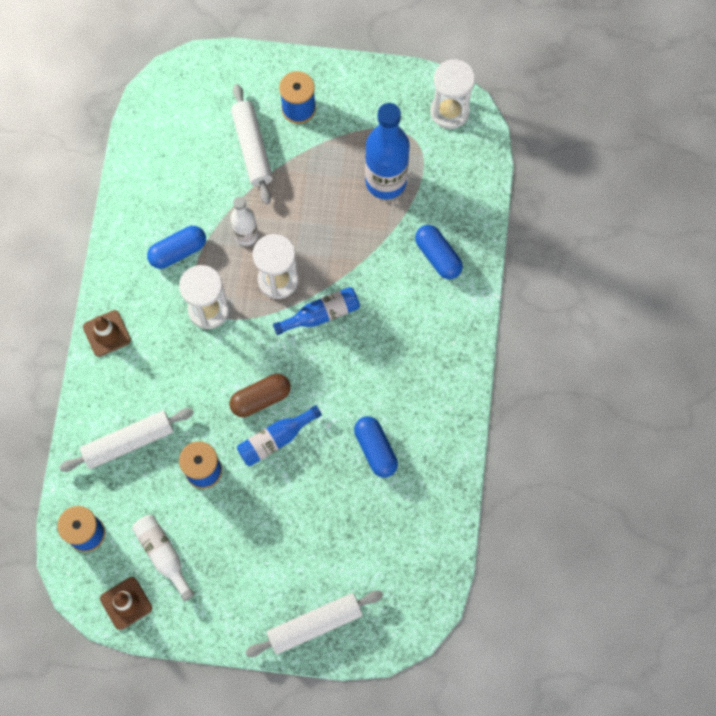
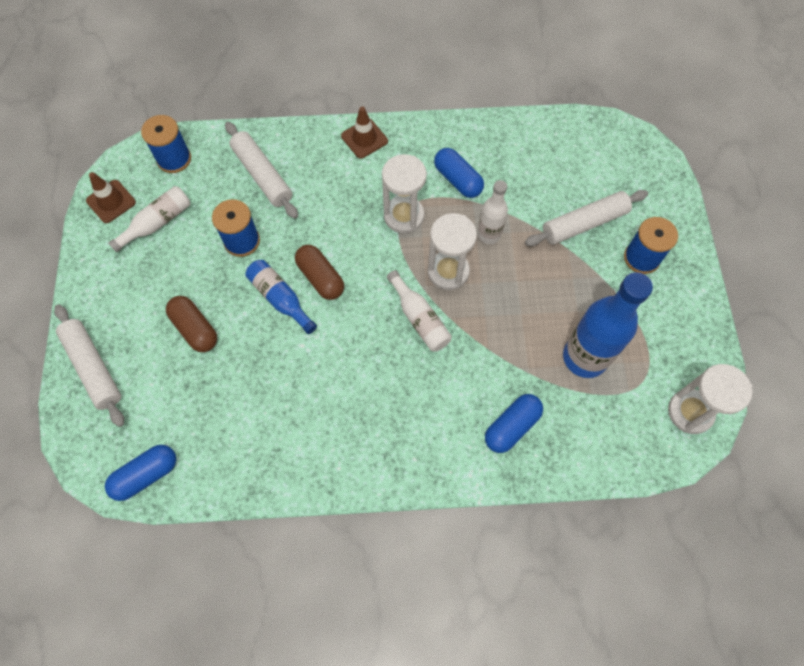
camera: 80 degrees right, 5 degrees down
blue bottle [273,287,360,335] -> white bottle [387,270,452,352]
blue capsule [354,416,398,477] -> blue capsule moved to [105,445,176,501]
none -> brown capsule [166,296,217,352]

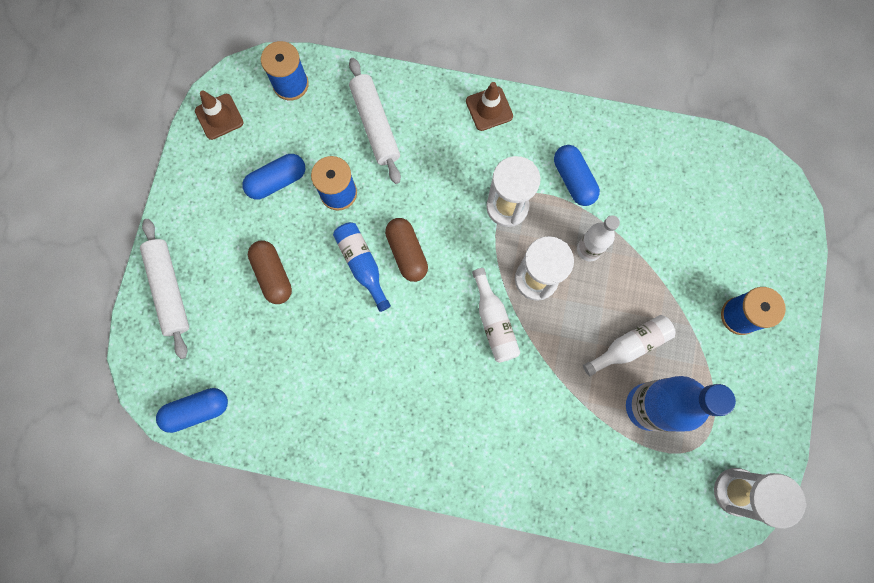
camera: 15 degrees right, 10 degrees up
white bottle [108,186,190,252] -> white bottle moved to [583,315,676,376]
blue capsule [485,394,543,453] -> blue capsule moved to [242,154,305,200]
white rolling pin [525,190,648,246] -> none

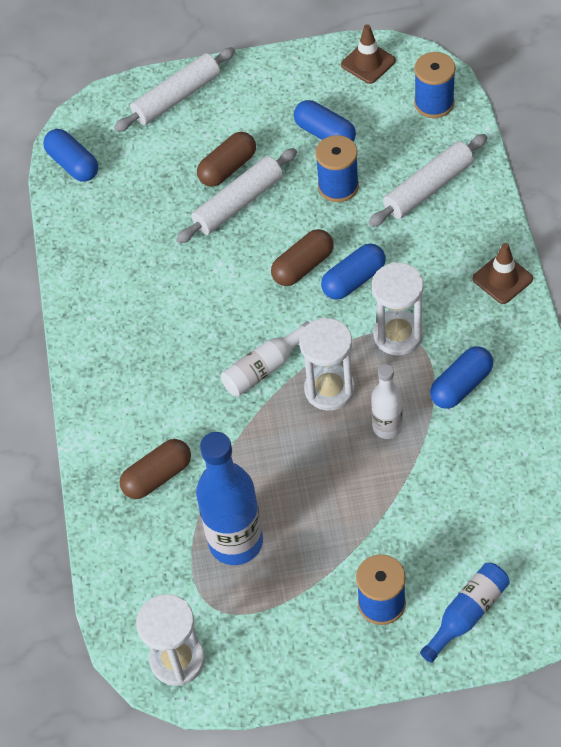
camera: 75 degrees right, 20 degrees down
blue bottle [333,222,391,312] -> blue bottle moved to [420,563,510,663]
white bottle [583,315,676,376] -> none
none -> brown capsule [120,439,191,499]
none -> white rolling pin [176,148,297,243]
none -> blue capsule [321,244,386,300]

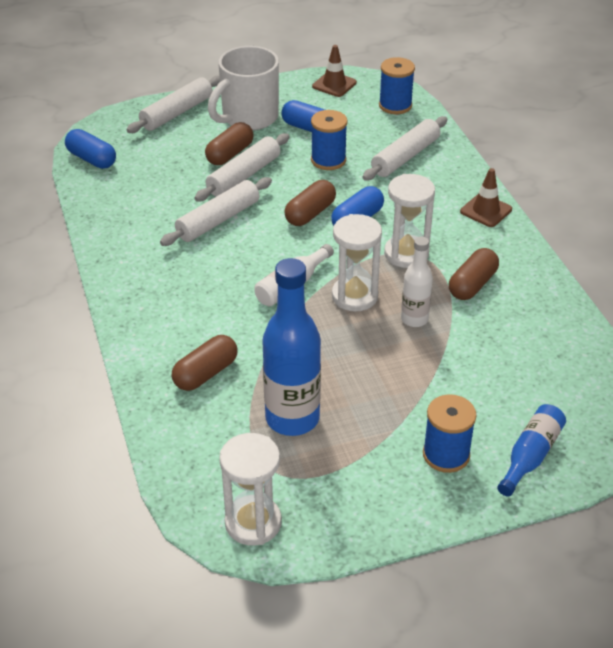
camera: 15 degrees left, 15 degrees down
blue capsule [430,346,493,409] -> brown capsule [449,248,499,300]
none -> white rolling pin [160,177,272,246]
none -> white mug [208,46,279,130]

